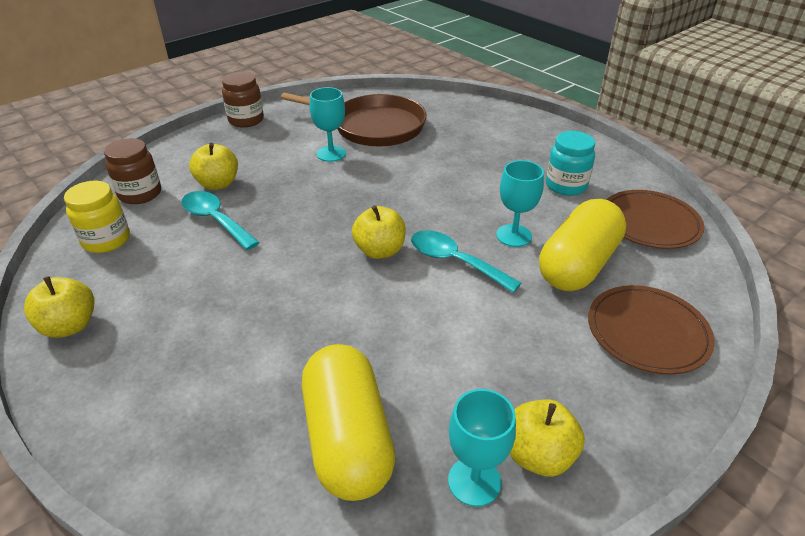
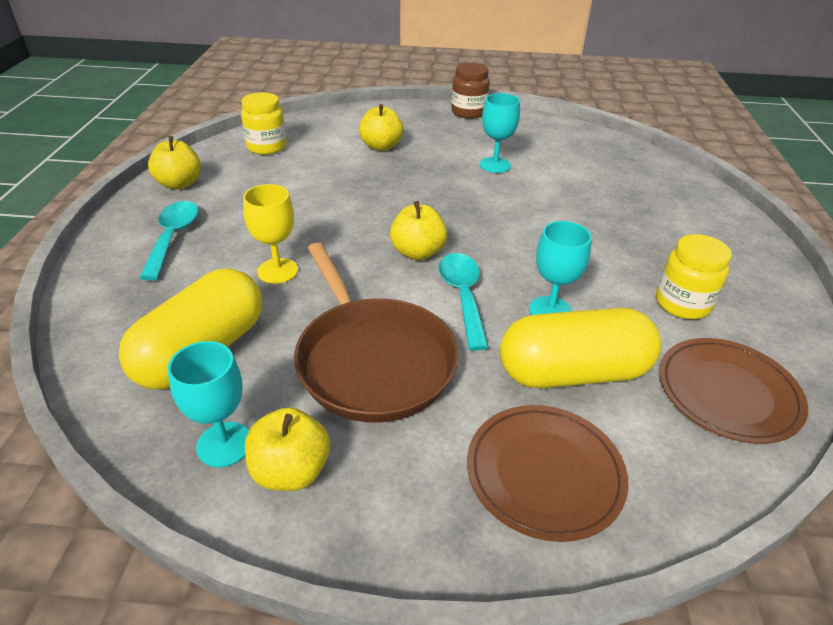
camera: 45 degrees right, 0 degrees up
brown jar [104,138,161,204] -> none
turquoise spoon [181,191,260,250] -> turquoise spoon moved to [140,201,199,281]
brown pan [281,92,427,146] -> brown pan moved to [294,243,459,422]
turquoise jar [546,131,595,196] -> yellow jar [656,234,732,319]
none -> yellow goblet [243,184,298,284]

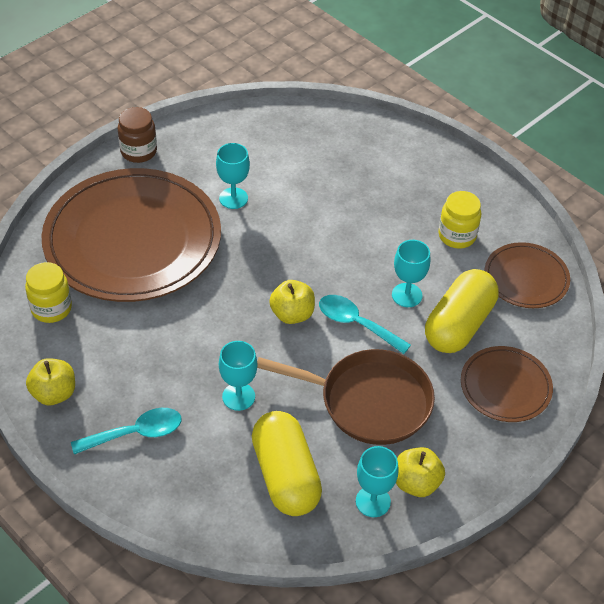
camera: 50 degrees left, 10 degrees up
turquoise spoon [140,201,199,281] -> turquoise spoon turned 120 degrees clockwise [71,408,182,454]
yellow goblet [243,184,298,284] -> turquoise goblet [219,341,257,411]
yellow apple [359,104,404,151] -> brown plate [42,168,221,302]

